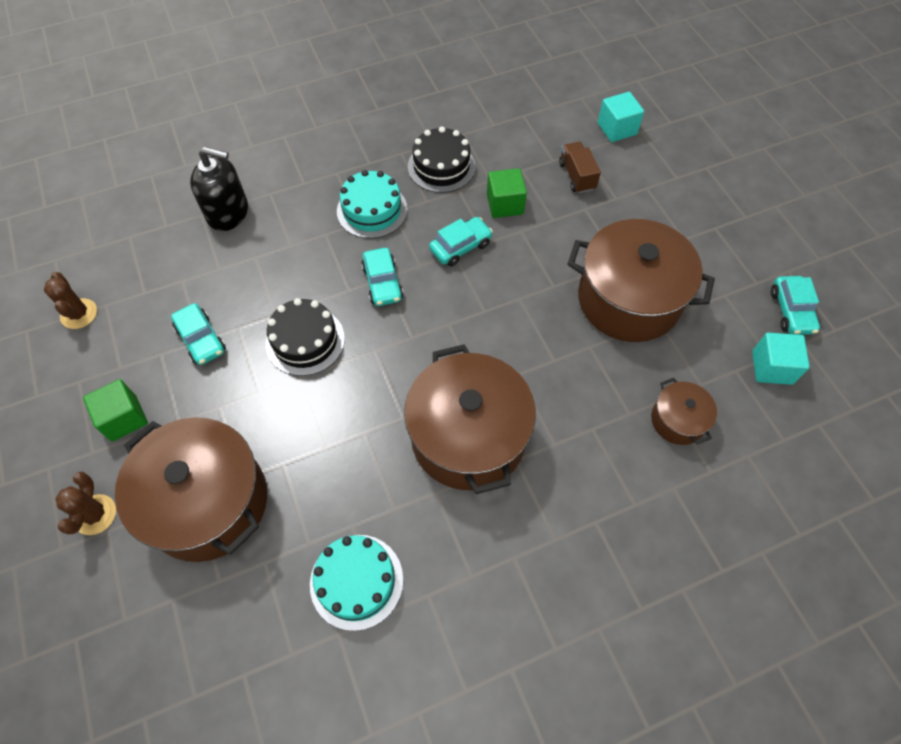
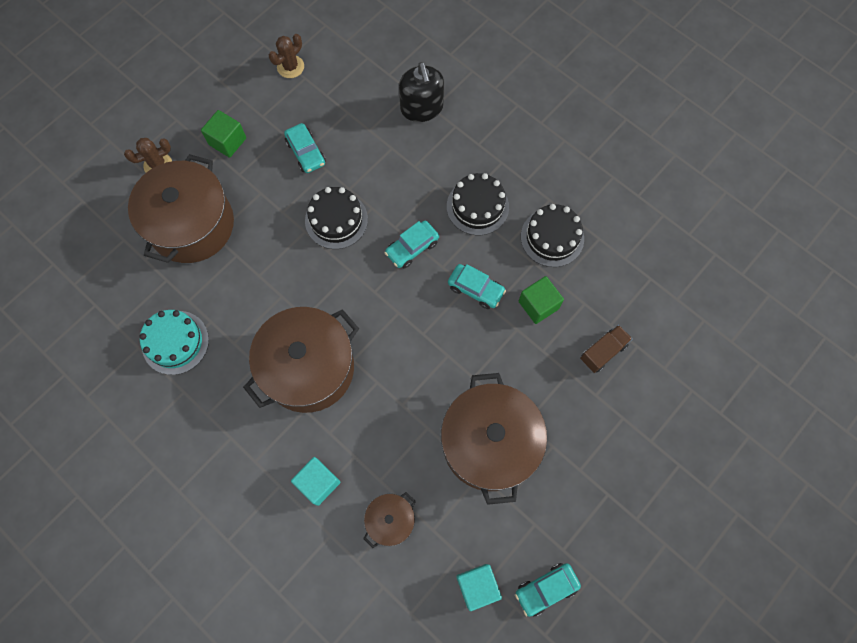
camera: 65 degrees right, 10 degrees up
turquoise car [171,303,226,365] -> turquoise car turned 60 degrees counterclockwise [284,123,326,173]
turquoise cake [337,170,408,239] -> black cake [447,173,509,235]
turquoise cube [598,92,644,142] -> turquoise cube moved to [291,457,340,506]

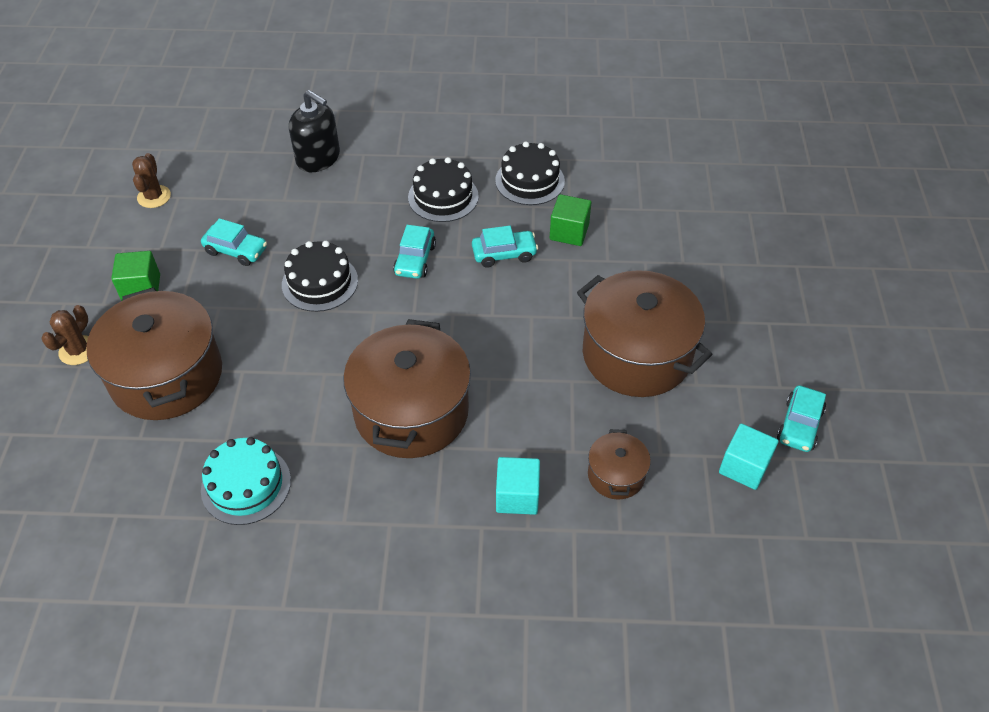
camera: 40 degrees left, 20 degrees down
brown truck [580,325,632,373] -> none

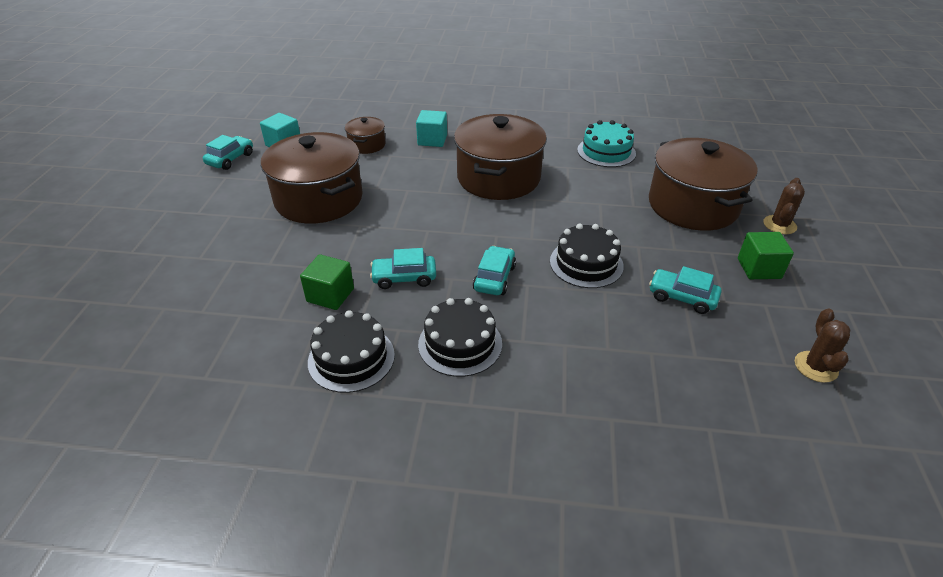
camera: 175 degrees left, 10 degrees down
black soap dispenser [289,90,340,172] -> none

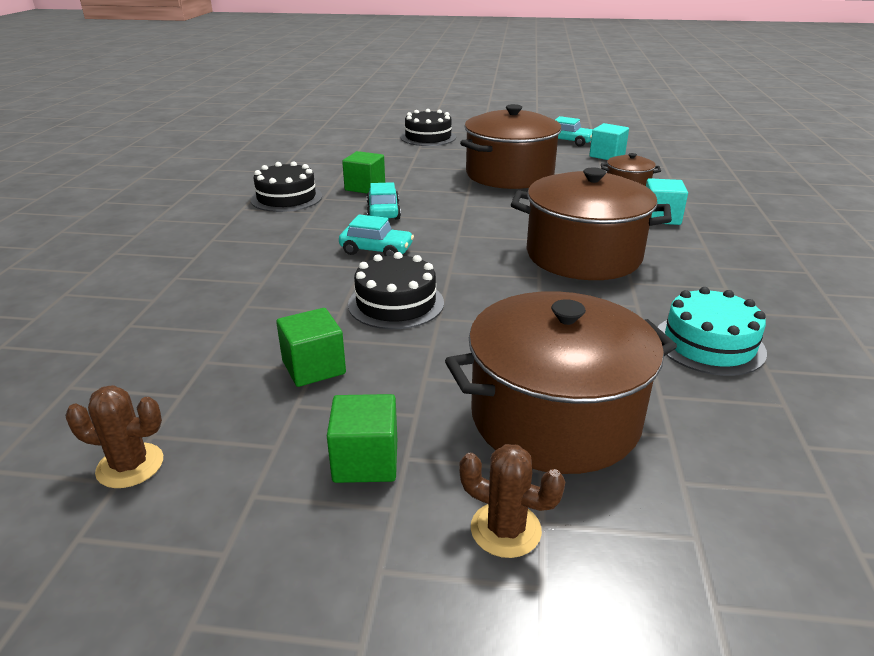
camera: 90 degrees right, 10 degrees down
black cake [418,298,502,377] -> black cake moved to [401,109,456,146]
turquoise car [649,266,721,314] -> green cube [276,308,346,387]

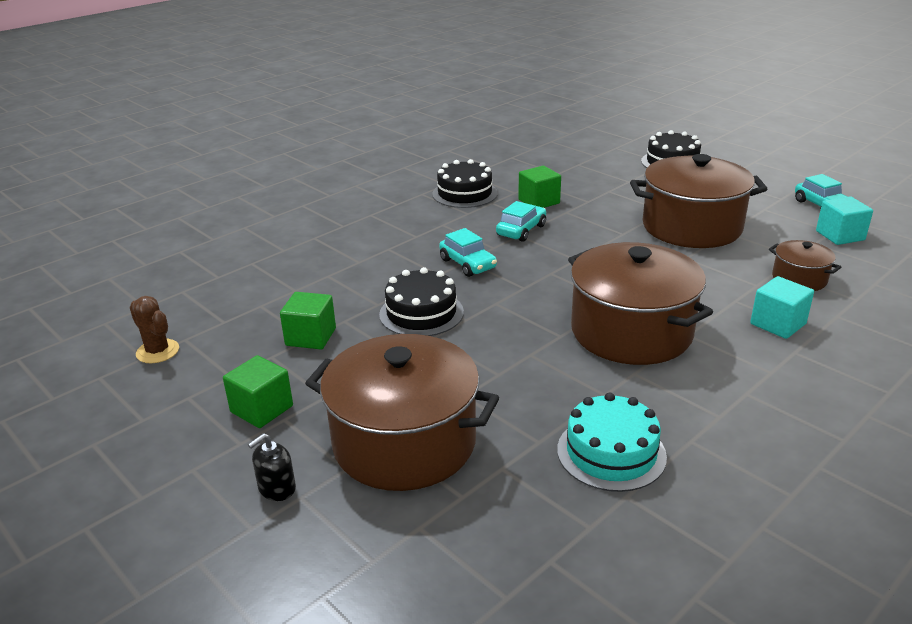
camera: 40 degrees right, 0 degrees up
brown cactus [459,444,565,558] -> black soap dispenser [248,433,296,501]

